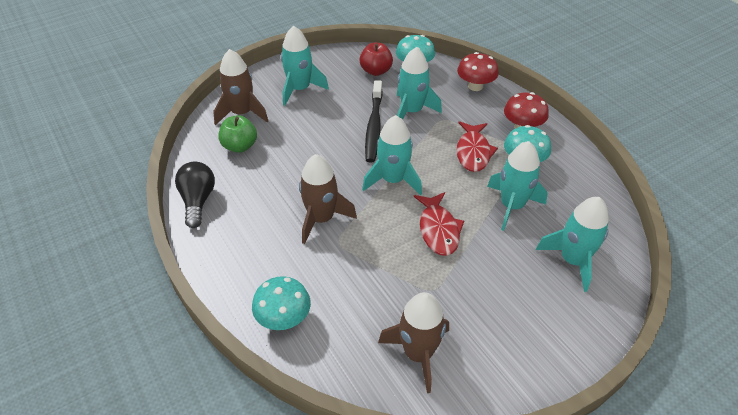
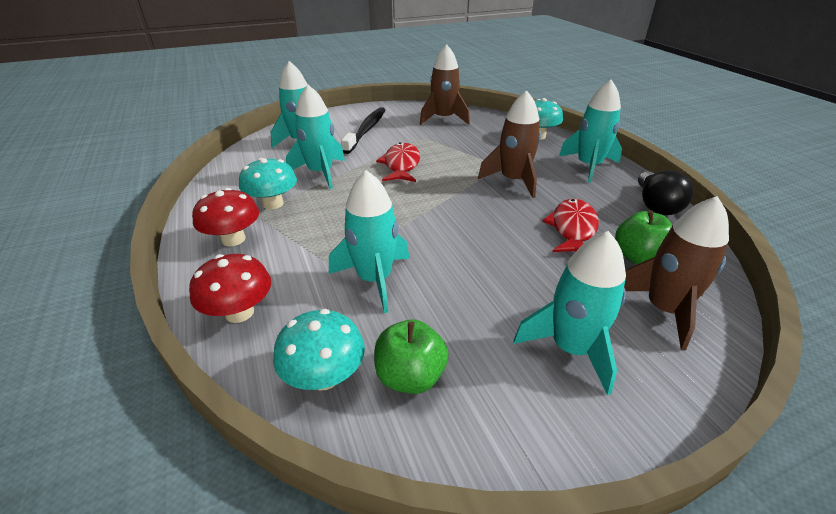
camera: 170 degrees left, 10 degrees down
red apple [359,43,393,76] -> green apple [374,319,448,394]
turquoise rocket [362,115,422,195] -> turquoise rocket moved to [559,80,622,183]
black toothbrush [365,80,383,163] -> black toothbrush moved to [341,107,385,154]
red fish [457,121,498,172] -> red fish moved to [542,199,599,252]

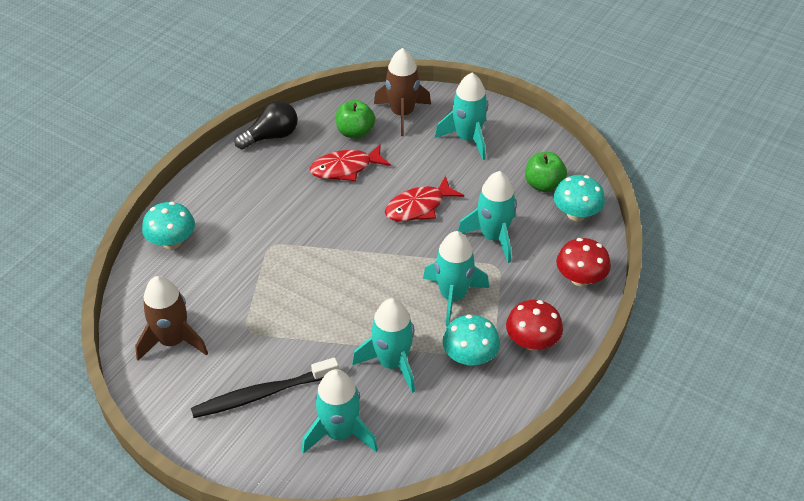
camera: 125 degrees left, 10 degrees up
red fish [376,142,420,182] -> red fish moved to [385,176,464,222]
brown rocket [478,90,541,198] -> none
turquoise rocket [559,80,622,183] -> turquoise rocket moved to [423,231,489,327]

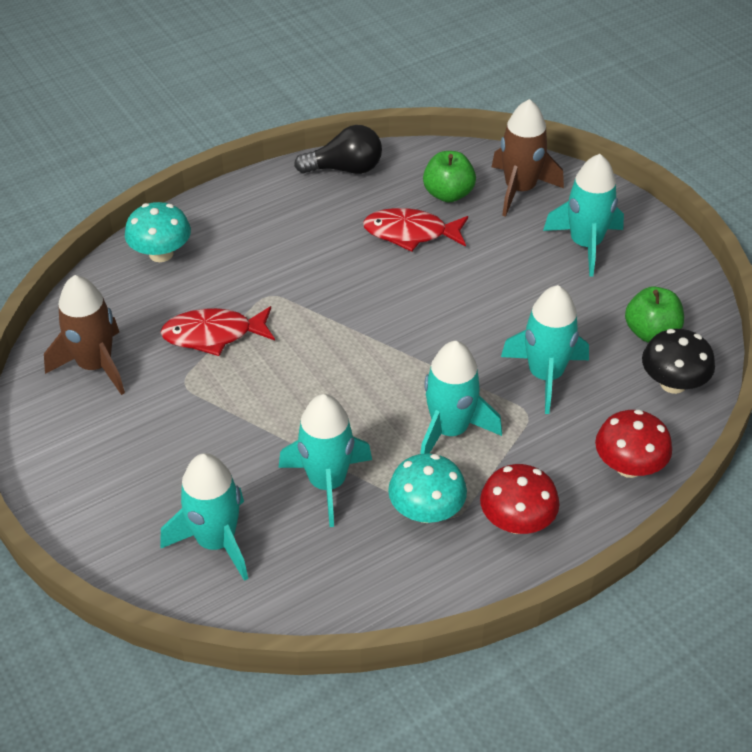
camera: 25 degrees right, 0 degrees up
black toothbrush [191,357,339,418] -> none
red fish [385,176,464,222] -> red fish moved to [160,306,275,356]
turquoise mushroom [554,175,605,221] -> black mushroom [642,329,715,394]

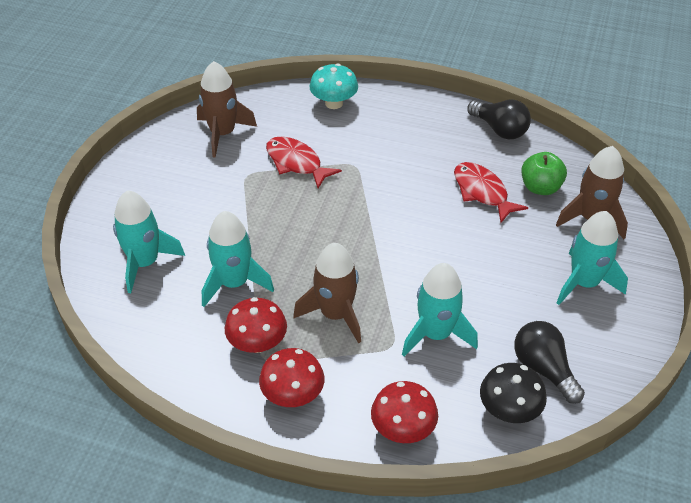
camera: 50 degrees right, 0 degrees up
turquoise mushroom [388,453,467,523] -> red mushroom [225,297,287,353]
turquoise rocket [420,341,502,454] -> brown rocket [293,243,361,344]
green apple [625,286,684,343] -> black light bulb [514,321,585,404]

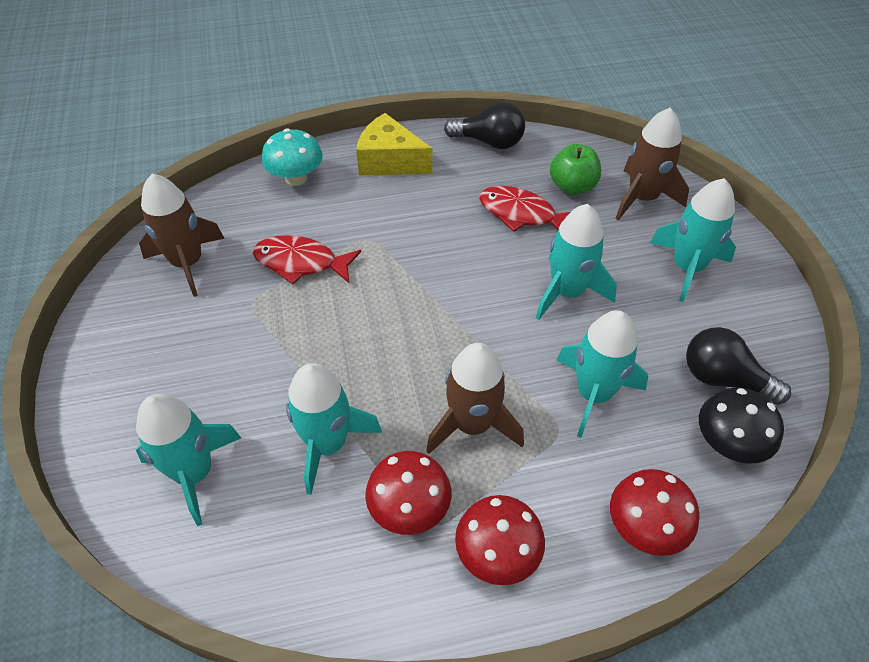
camera: 30 degrees left, 5 degrees up
none -> yellow cheese [356,113,433,175]
none -> turquoise rocket [536,204,617,320]

